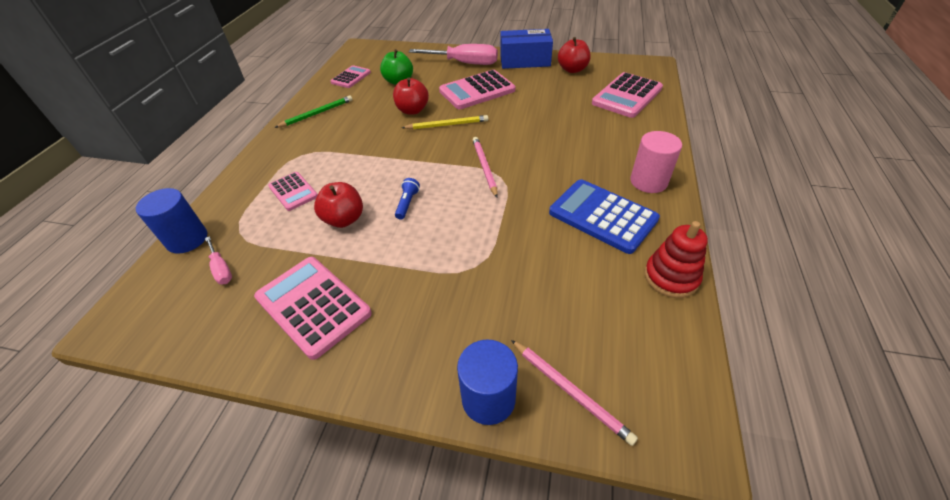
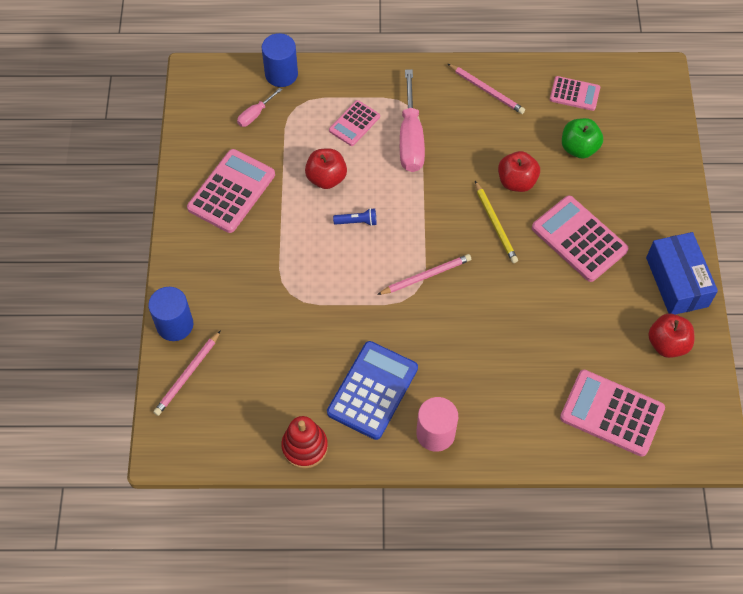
camera: 75 degrees right, 15 degrees up
green pencil [275,95,353,128] -> pink pencil [448,64,525,114]
pink screwdriver [409,44,498,65] -> pink screwdriver moved to [400,69,425,172]

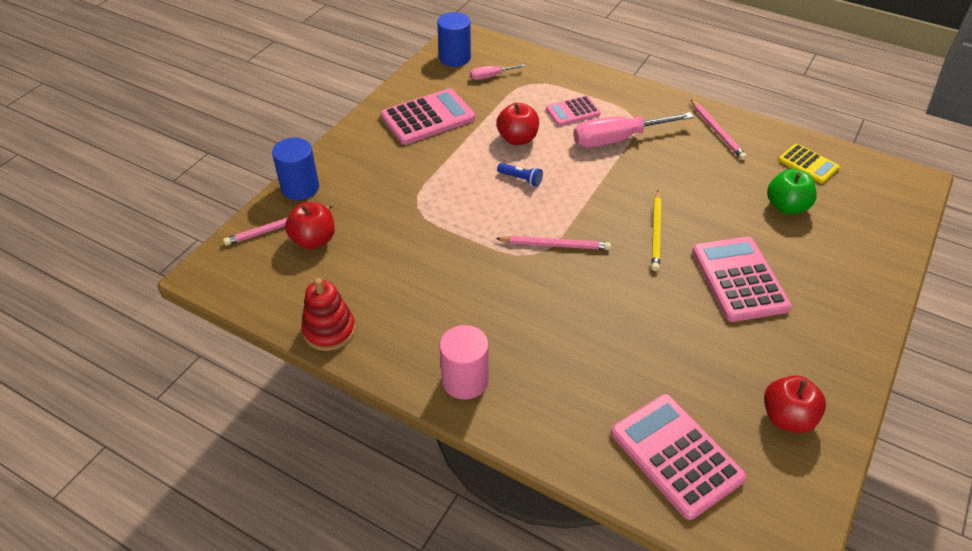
camera: 30 degrees right, 15 degrees down
blue cylinder [262,33,298,87] -> blue cylinder moved to [437,12,471,67]
blue calculator [327,341,418,440] -> none
pink screwdriver [400,69,425,172] -> pink screwdriver turned 45 degrees clockwise [573,112,694,147]
red apple [498,151,540,192] -> red apple moved to [285,202,335,249]
pink calculator [550,76,600,111] -> yellow calculator [778,144,840,184]
blue box [646,232,718,315] -> none

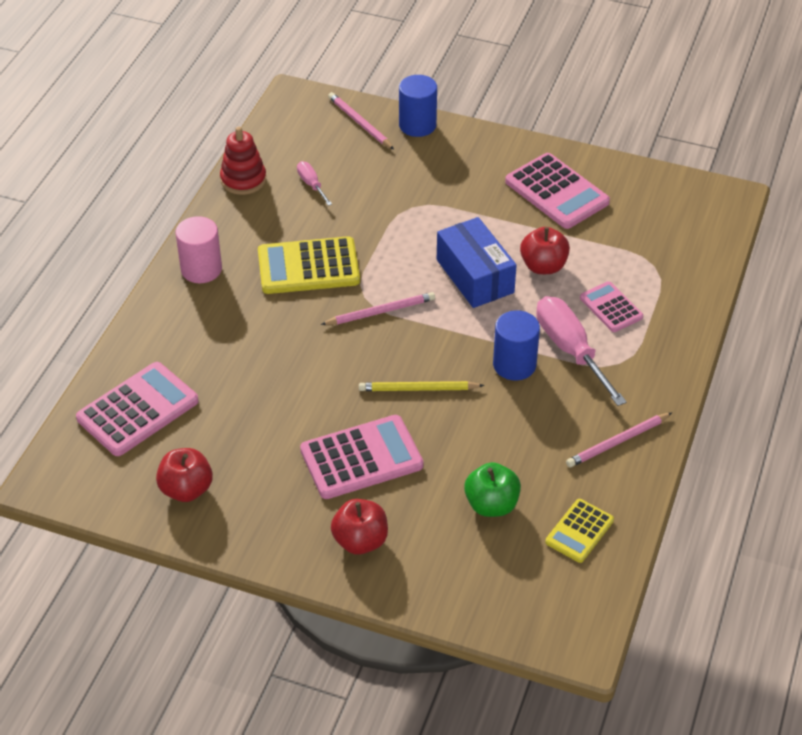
camera: 80 degrees right, 0 degrees up
red apple [285,202,335,249] -> red apple moved to [331,499,388,555]
blue cylinder [437,12,471,67] -> blue cylinder moved to [493,310,540,380]
pink screwdriver [470,64,526,80] -> pink screwdriver moved to [297,161,332,206]
pink pencil [495,236,611,250] -> pink pencil turned 105 degrees counterclockwise [321,292,435,325]
blue flashlight [497,163,543,187] -> blue box [437,217,517,308]
none -> yellow calculator [258,236,360,294]

